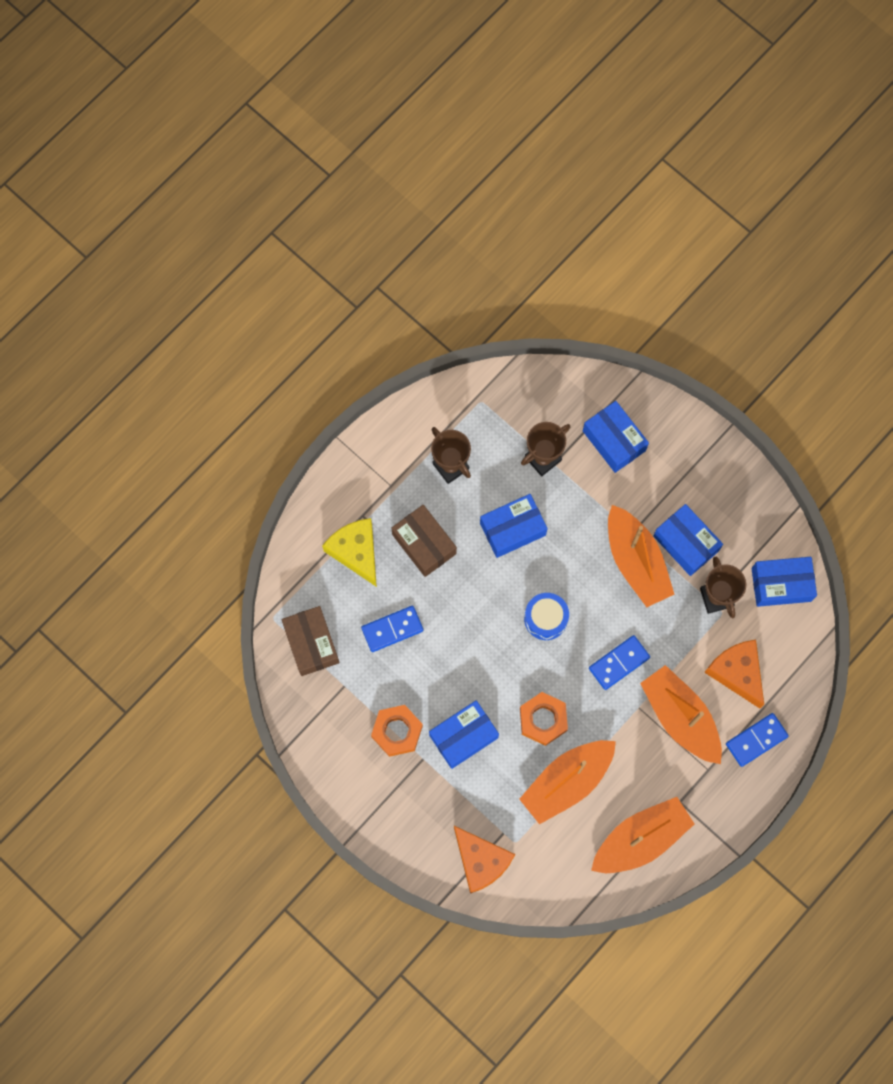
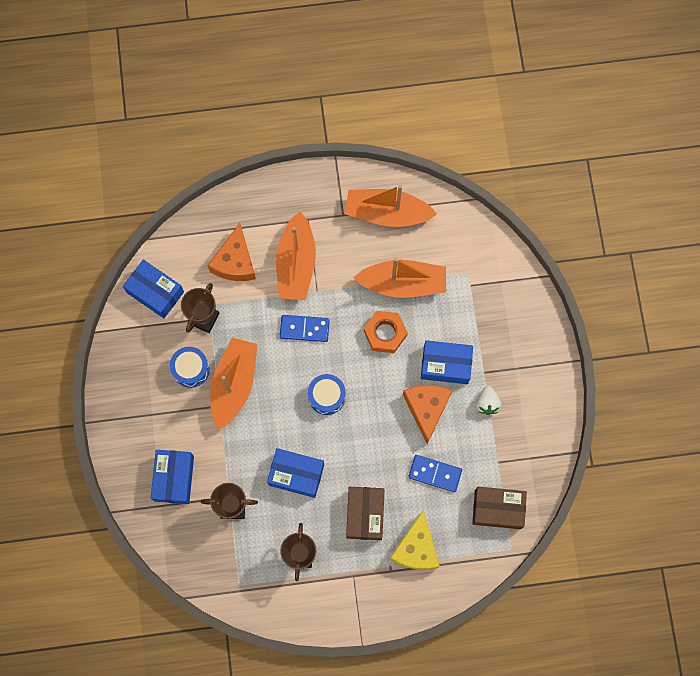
camera: 140 degrees left, 0 degrees up
brown box [282,606,340,676] -> brown box turned 75 degrees clockwise [472,487,527,529]
orange nut [371,705,423,757] -> white strawberry [476,386,501,415]
orange cheese [454,826,516,893] -> orange cheese moved to [403,385,452,444]
blue box [653,504,723,576] -> blue drum [170,347,210,388]
blue domino [726,713,789,767] -> none

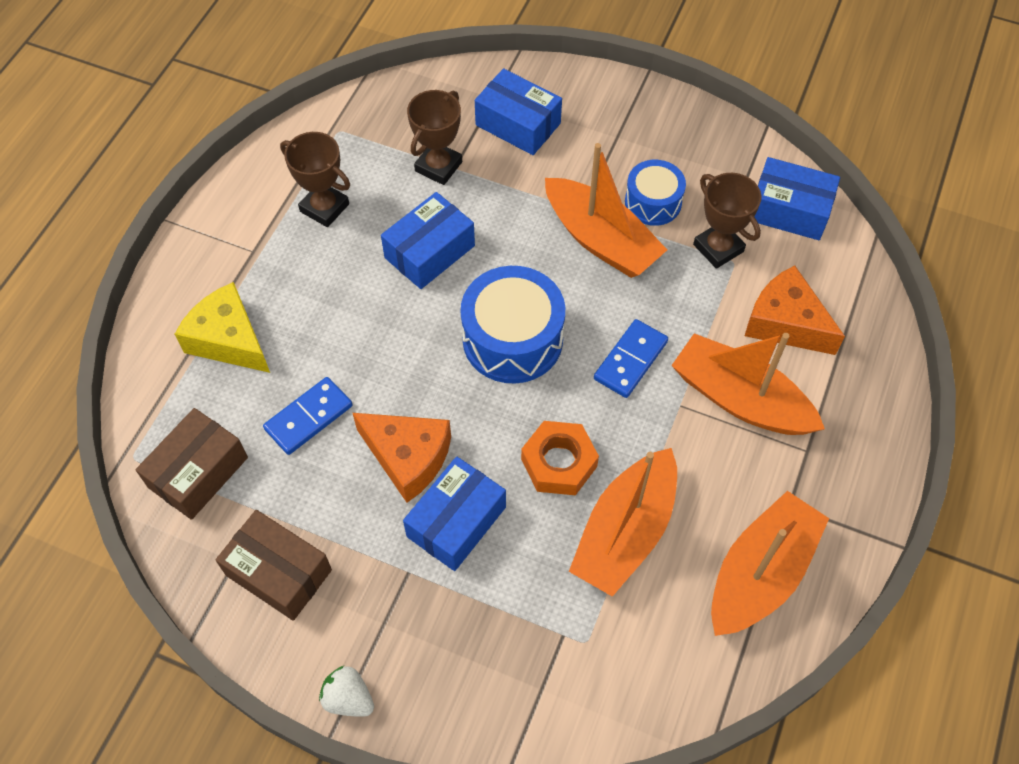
camera: 120 degrees right, 15 degrees down
blue box [123,260,184,318] -> blue box turned 45 degrees clockwise [754,157,840,240]
blue drum [308,374,346,415] -> blue drum [460,266,565,383], size x1.65
brown box [346,487,385,540] -> brown box moved to [216,510,332,621]
white strawberry [476,386,501,415] -> white strawberry moved to [319,666,374,717]

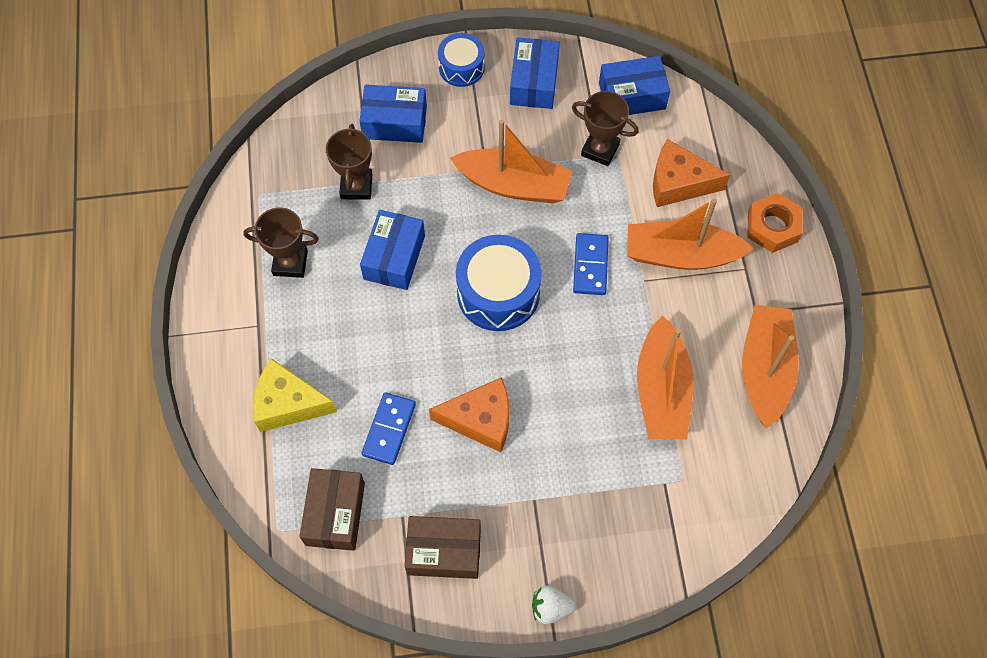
camera: 30 degrees left, 5 degrees up
blue box [403,456,506,571] -> blue box moved to [510,38,560,109]
orange nut [521,421,599,495] -> orange nut moved to [747,193,803,253]
blue drum [625,160,686,226] -> blue drum moved to [438,33,485,87]

